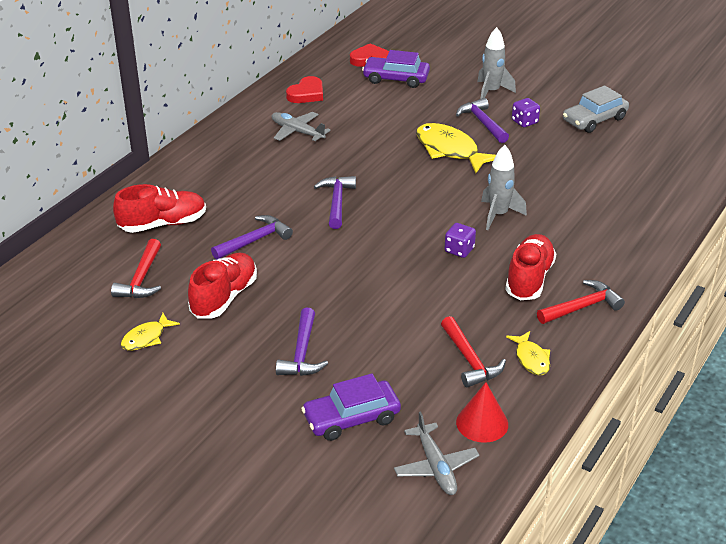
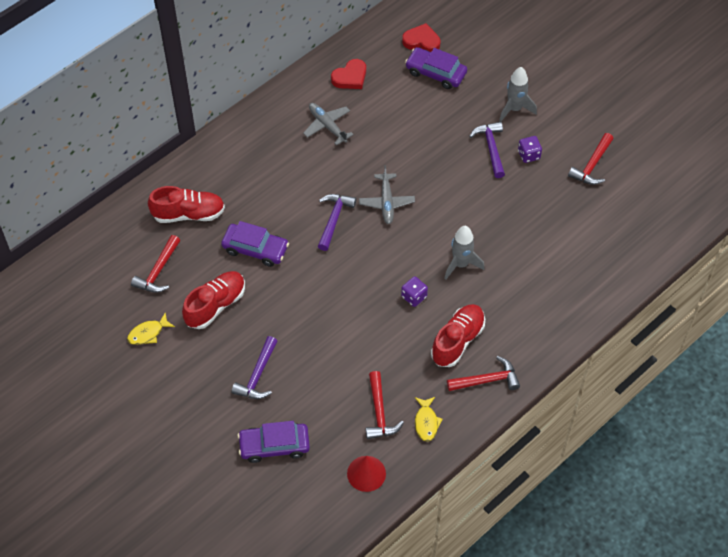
camera: 15 degrees right, 20 degrees up
purple hammer [211,215,293,260] -> purple car [221,221,289,267]
grey plane [394,411,479,495] -> grey plane moved to [359,165,415,224]
yellow fish [416,123,496,173] -> none
grey car [563,85,629,133] -> red hammer [568,133,613,185]

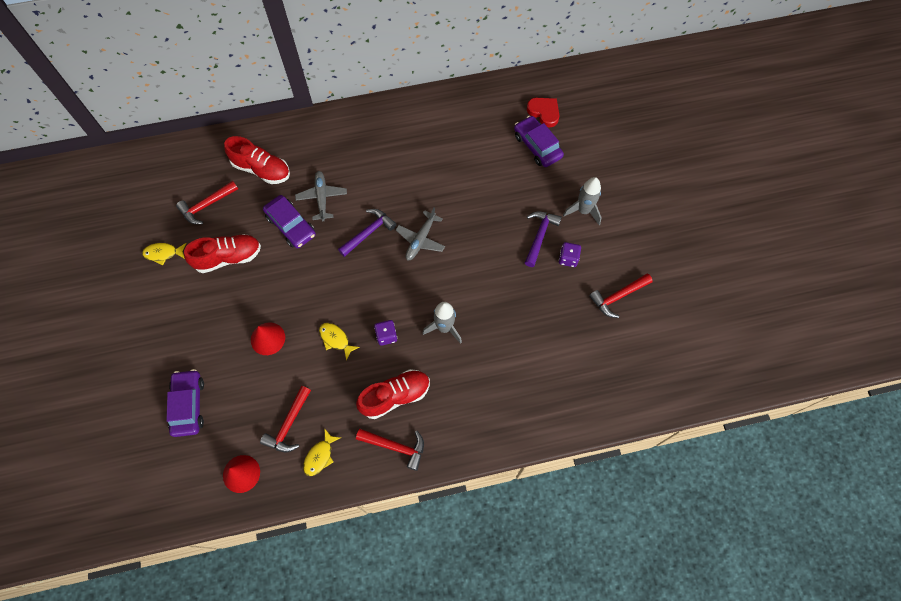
camera: 30 degrees right, 10 degrees up
purple hammer [231,336,277,399] -> none
purple car [237,421,310,463] -> purple car turned 60 degrees clockwise [166,369,204,437]
grey plane [303,103,354,146] -> grey plane moved to [295,171,347,221]
red heart [331,59,366,89] -> none
none -> red cone [251,323,285,355]
none -> yellow fish [319,323,360,361]

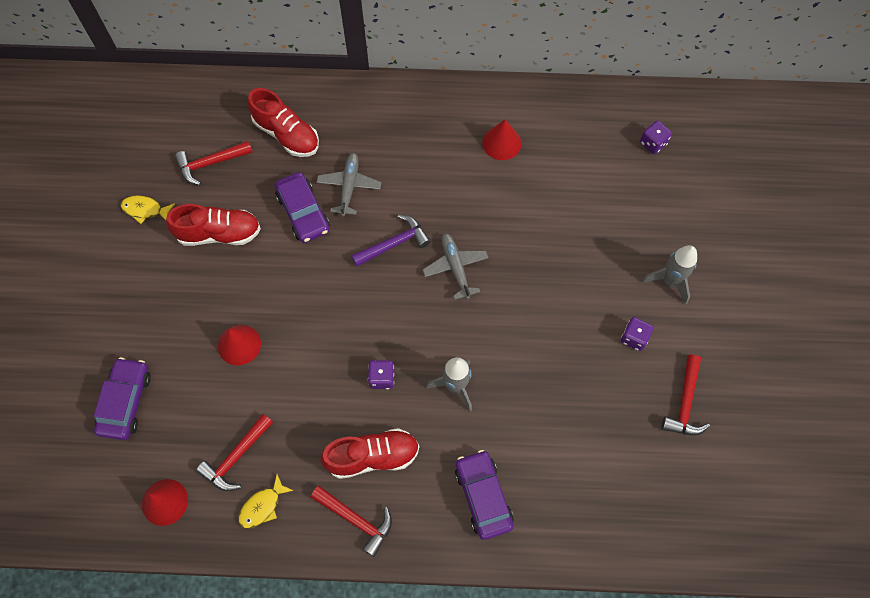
camera: 15 degrees right, 0 degrees up
yellow fish [319,323,360,361] -> none
grey plane [396,207,445,260] -> grey plane turned 120 degrees clockwise [422,233,489,300]
purple car [514,116,564,167] -> purple car moved to [455,450,514,540]
purple hammer [525,211,562,267] -> none
red heart [527,98,560,128] -> purple dice [640,121,672,154]
red hammer [589,273,653,318] -> red hammer turned 60 degrees counterclockwise [661,355,710,436]
none -> red cone [482,119,522,160]

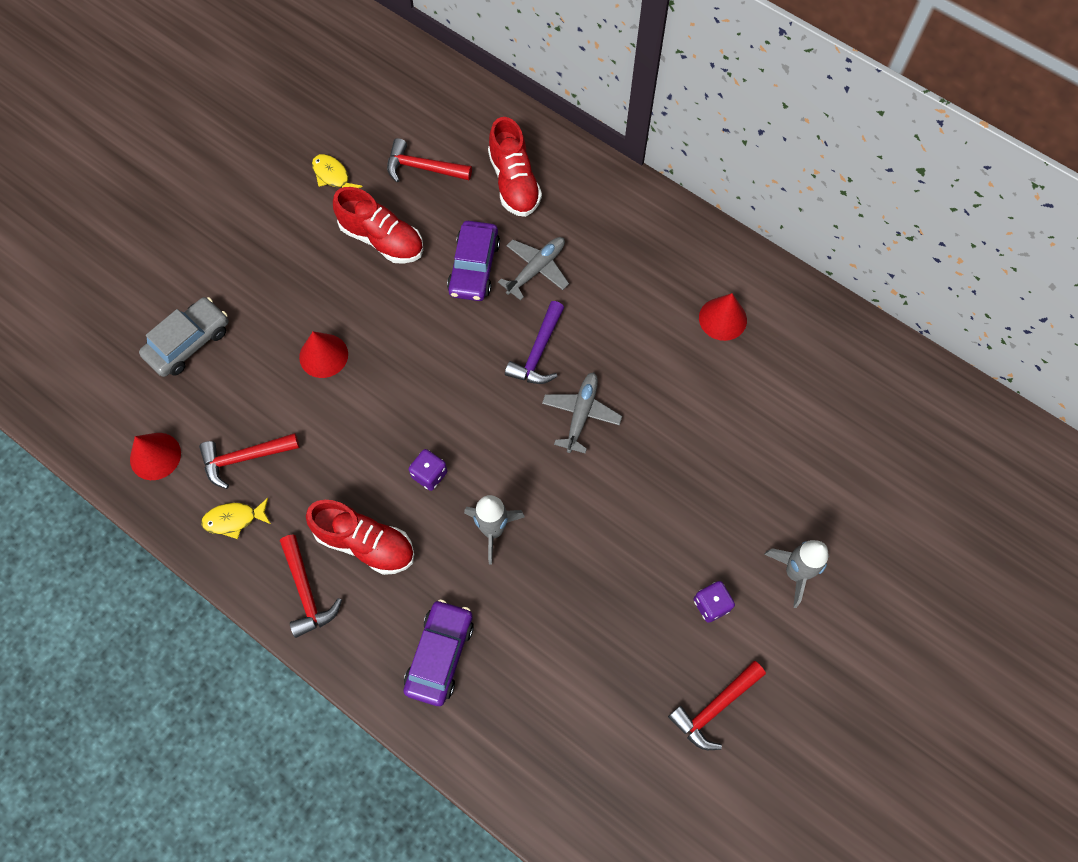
camera: 35 degrees right, 0 degrees up
purple car [94,357,151,440] -> grey car [139,297,229,377]
purple hammer [351,215,431,267] -> purple hammer turned 105 degrees clockwise [505,301,564,384]
purple dice [640,121,672,154] -> none

